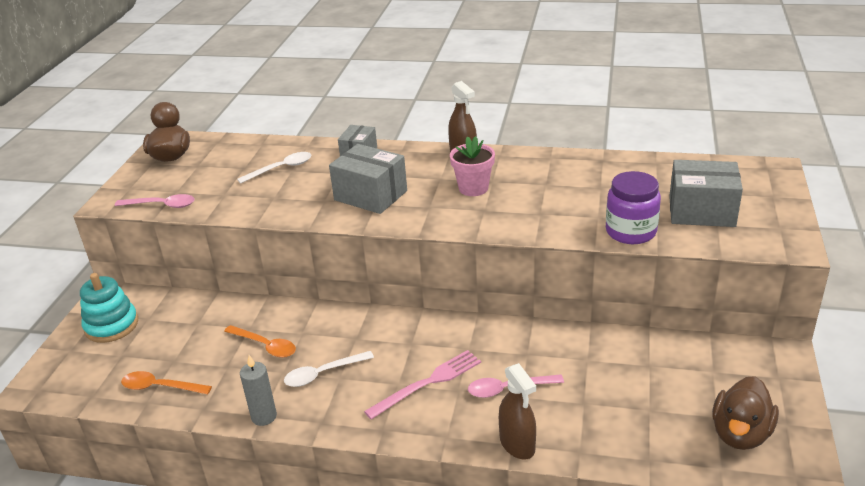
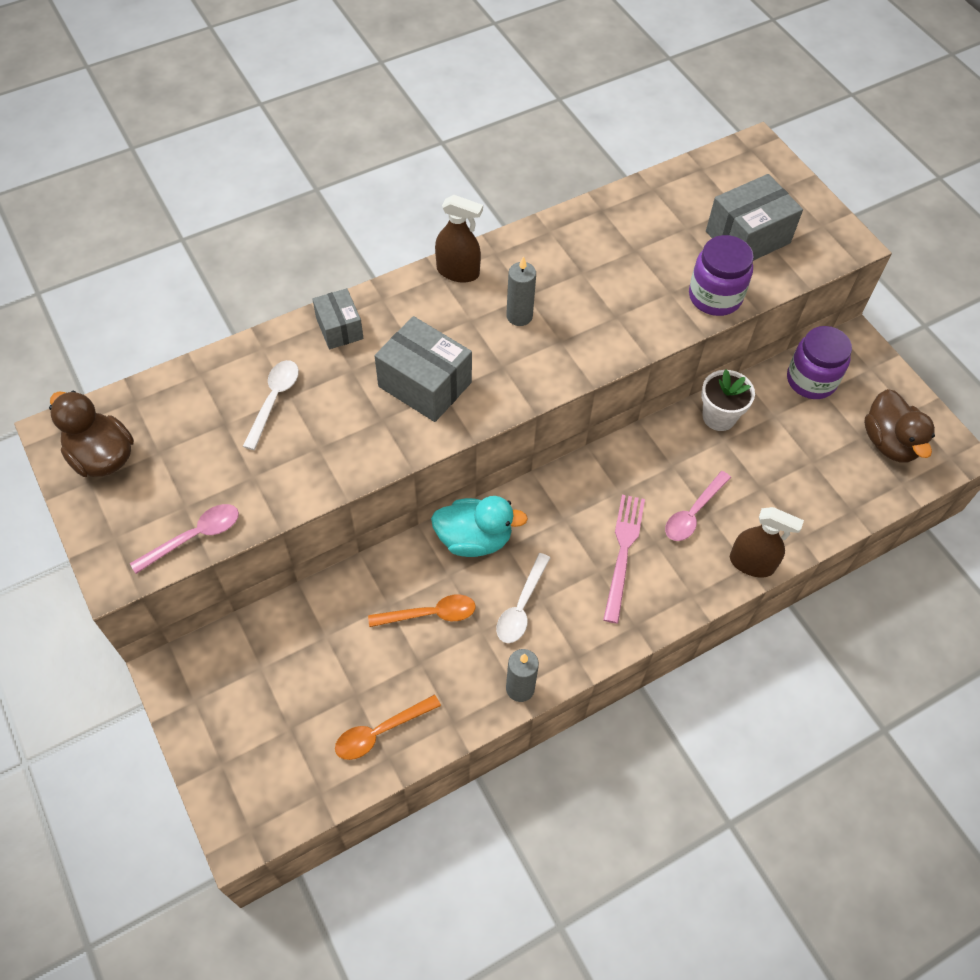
camera: 45 degrees left, 25 degrees up
turquoise stacking toy [80,273,138,343] -> none
grey box [329,144,407,214] -> grey box turned 45 degrees clockwise [375,316,472,422]
pink flower pot [450,136,495,196] -> grey candle [506,256,536,326]
none -> turquoise duck [431,496,528,557]
none -> white flower pot [701,370,755,431]
none -> purple jar [787,326,852,399]

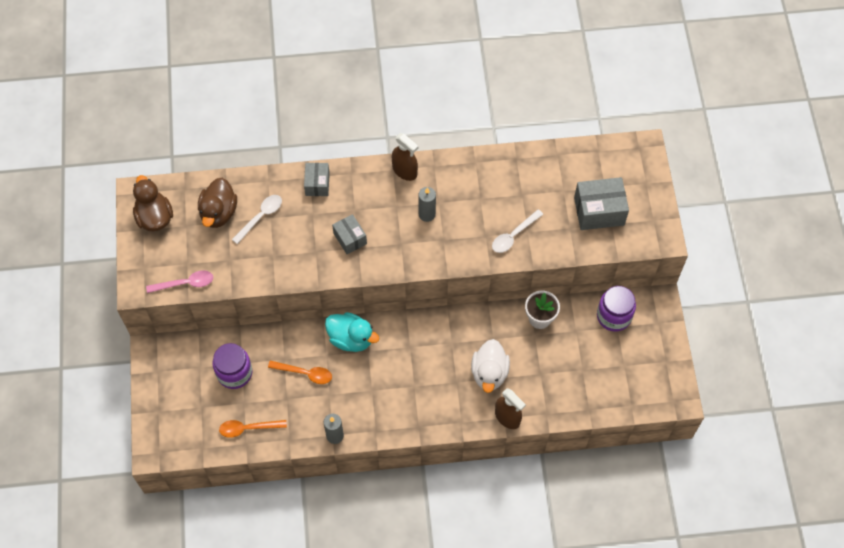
camera: 25 degrees right, 5 degrees up
grey box [375,316,472,422] -> grey box [332,214,367,254], size x0.61
white spoon [496,553,550,643] -> white spoon moved to [492,209,543,253]
pink fork [603,495,645,624] -> none
pink spoon [665,471,731,541] -> white duck [471,339,510,393]
purple jar [689,235,754,316] -> purple jar moved to [213,343,252,389]
brown duck [864,389,935,462] -> brown duck moved to [198,178,237,228]

